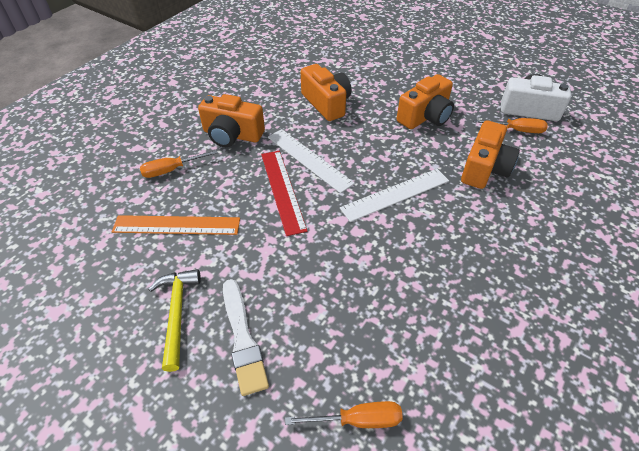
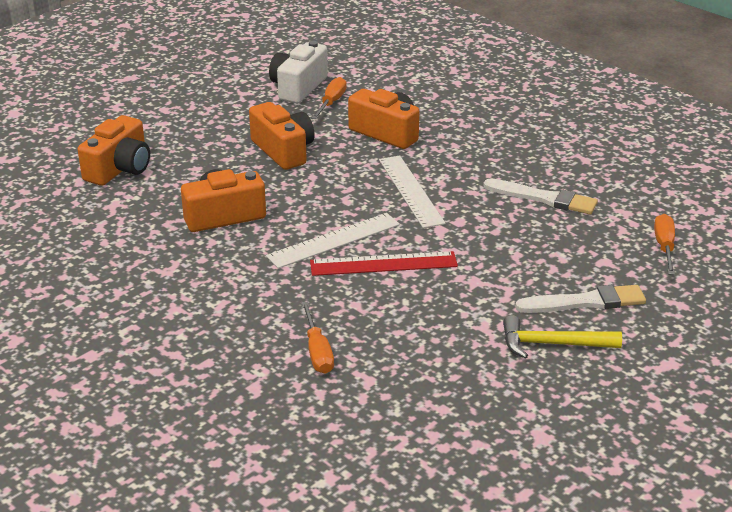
camera: 80 degrees left, 15 degrees down
orange ruler [112,215,240,235] -> none
orange camera [198,94,265,147] -> orange camera moved to [78,115,150,186]
none -> white brush [483,178,598,214]

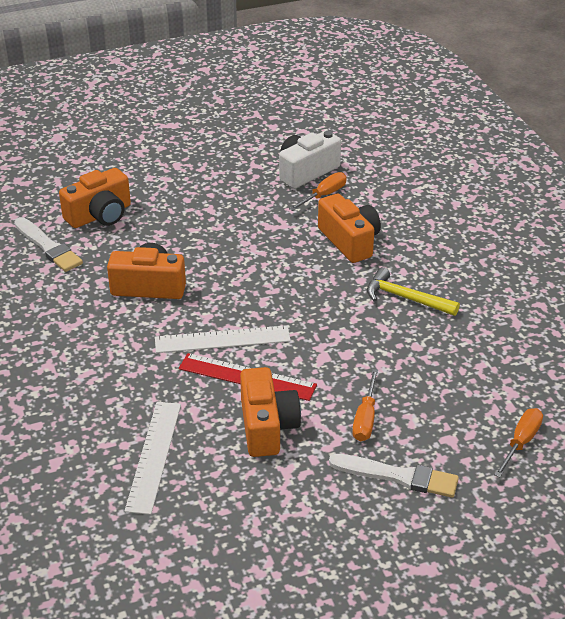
camera: 25 degrees right, 5 degrees up
orange camera [249,102,315,170] -> orange camera moved to [240,367,301,457]
orange screwdriver [301,301,334,374] -> orange screwdriver moved to [352,369,378,441]
white ruler [379,156,446,228] -> white ruler moved to [125,402,181,515]
white brush [483,178,598,214] -> white brush moved to [15,217,83,272]
yellow hammer [503,315,622,359] -> yellow hammer moved to [367,267,460,316]

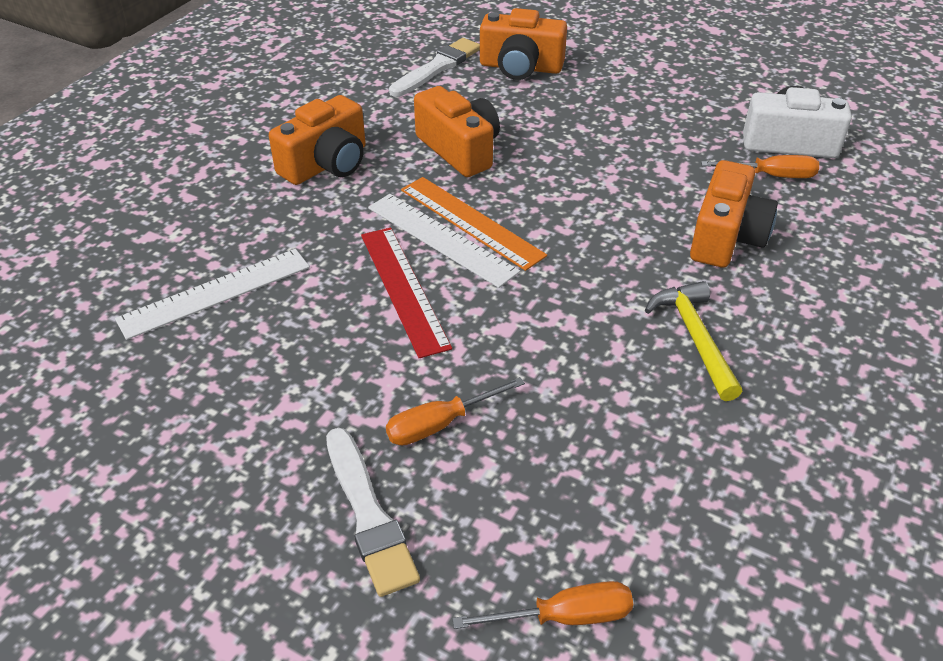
camera: 50 degrees right, 5 degrees up
white brush [15,217,83,272] -> white brush turned 150 degrees counterclockwise [389,38,480,97]
orange camera [240,367,301,457] -> orange camera moved to [269,95,366,185]
none -> orange ruler [401,177,547,271]

